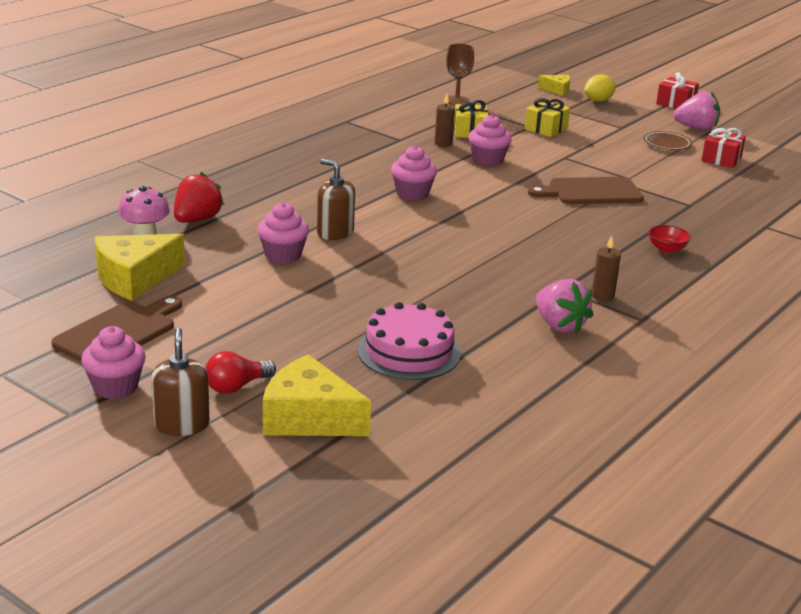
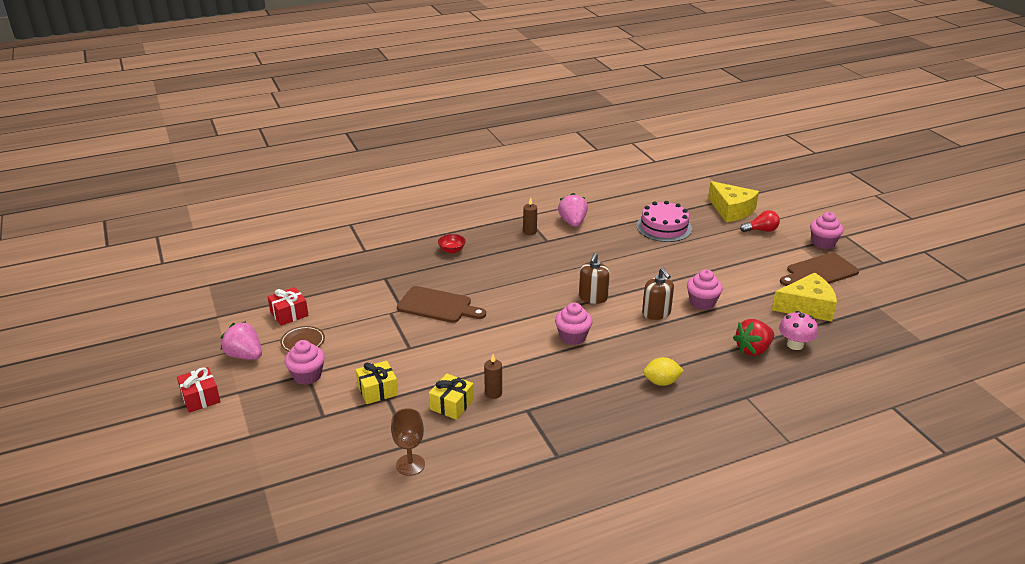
camera: 150 degrees left, 5 degrees up
brown soap dispenser [151,328,210,436] -> brown soap dispenser moved to [579,253,610,304]
pink cupcake [469,115,512,166] -> pink cupcake moved to [285,340,325,385]
yellow cheese [538,75,570,96] -> none
yellow lemon [584,74,616,102] -> yellow lemon moved to [643,357,684,386]

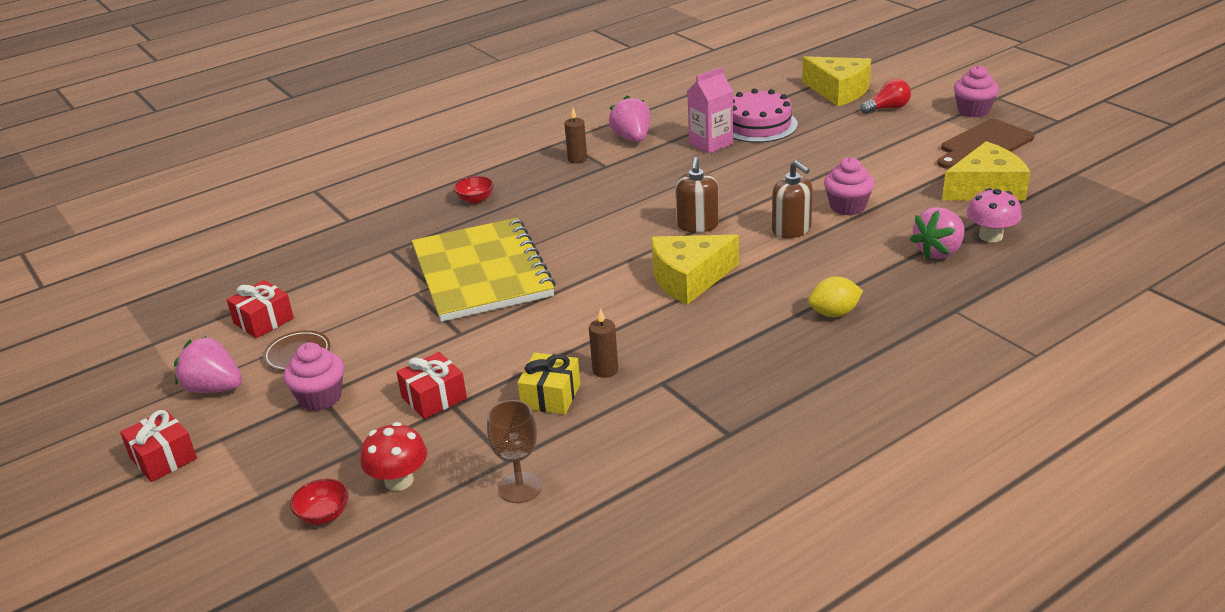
camera: 10 degrees left, 0 degrees up
yellow gift [356,361,398,404] -> red gift [396,352,467,419]
brown cutting board [397,286,486,323] -> yellow notebook [412,218,556,322]
pink cupcake [555,302,592,345] -> yellow cheese [651,235,739,305]
red strawberry [733,319,774,356] -> pink strawberry [910,207,965,259]
none -> red bowl [290,479,349,525]
none -> red mushroom [360,422,427,491]
none -> pink carton [687,67,733,154]

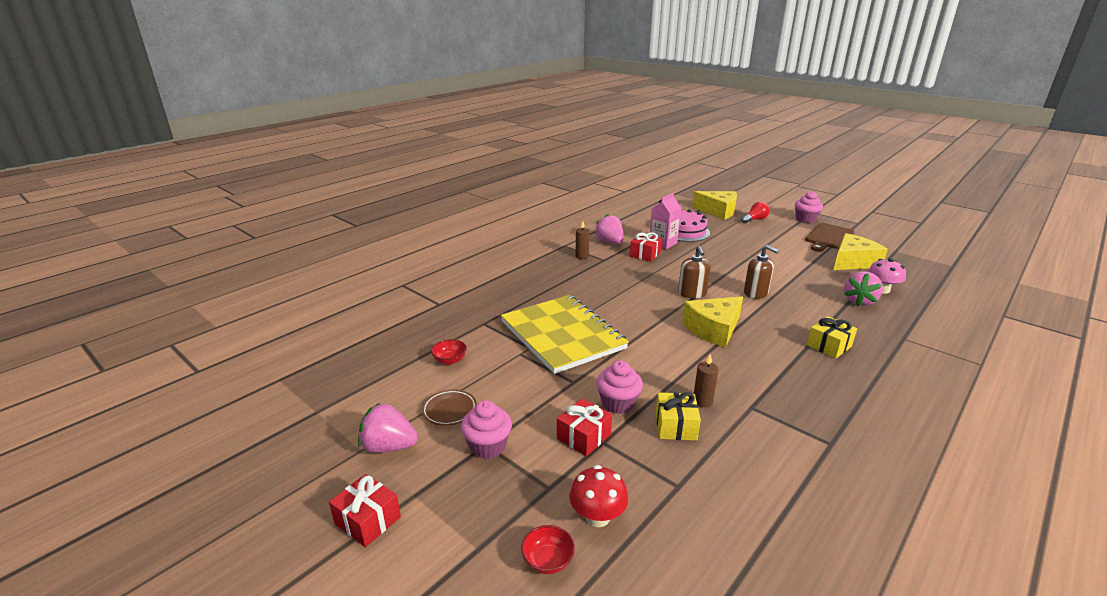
camera: 15 degrees left, 5 degrees down
red gift [227,280,294,338] -> red gift moved to [630,232,662,262]
red bowl [454,176,494,204] -> red bowl moved to [431,339,467,365]
brown goblet [487,400,542,503] -> none
yellow lemon [808,276,863,317] -> yellow gift [807,316,857,359]
pink cupcake [824,157,875,216] -> pink cupcake moved to [596,360,643,414]

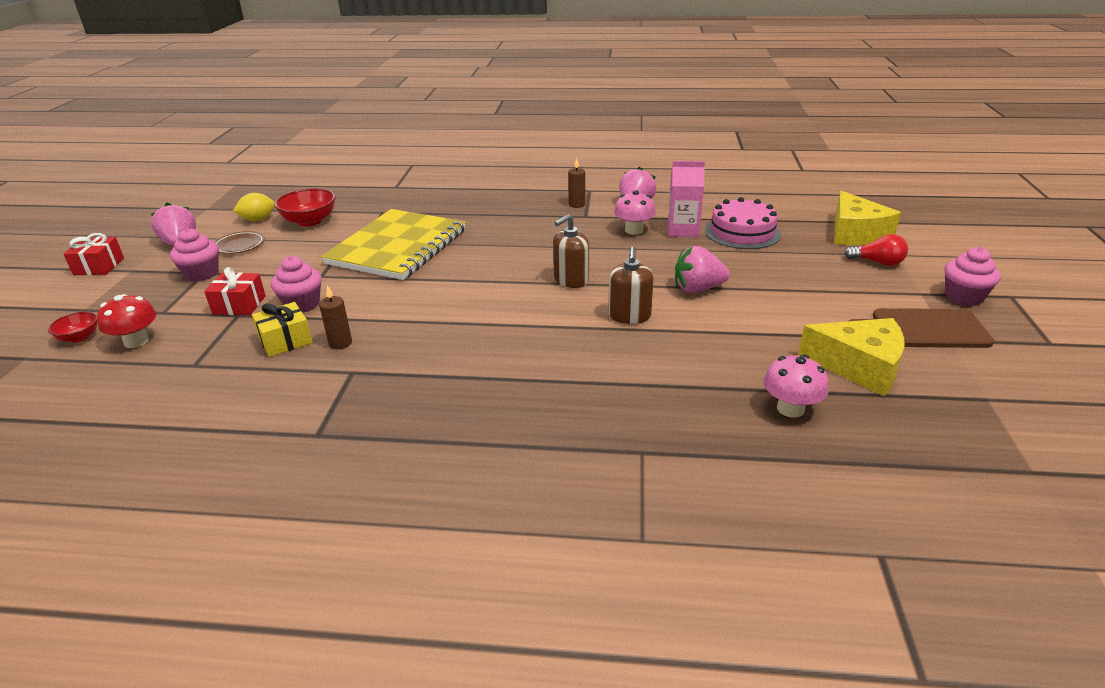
camera: 55 degrees right, 5 degrees up
red bowl [431,339,467,365] -> red bowl [274,188,336,227], size x1.75
red gift [630,232,662,262] -> pink mushroom [614,190,656,235]
yellow cheese [682,296,743,347] -> none
yellow gift [807,316,857,359] -> none
pink strawberry [844,271,883,306] -> pink strawberry moved to [675,246,730,293]
none -> yellow lemon [233,193,275,221]

